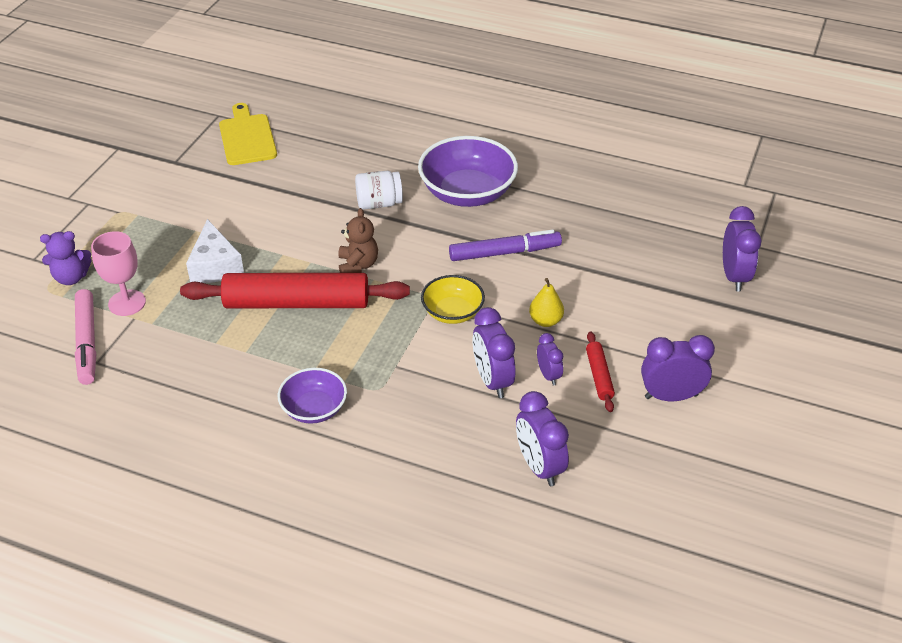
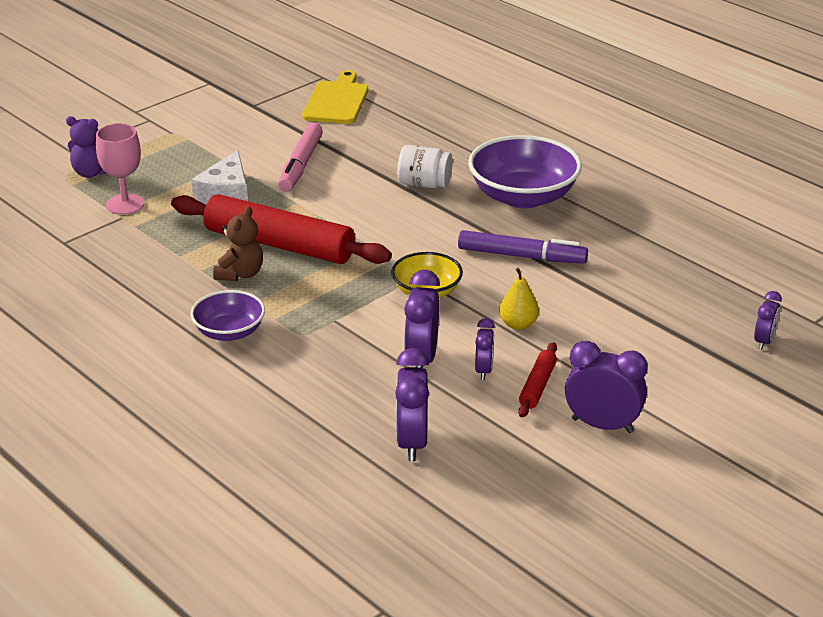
camera: 25 degrees right, 10 degrees down
pink marker [75,289,96,385] -> pink marker moved to [278,123,323,192]
brown teddy bear [338,208,378,273] -> brown teddy bear moved to [213,206,263,281]
purple clock [723,206,762,291] -> purple clock [754,291,782,350], size x0.59

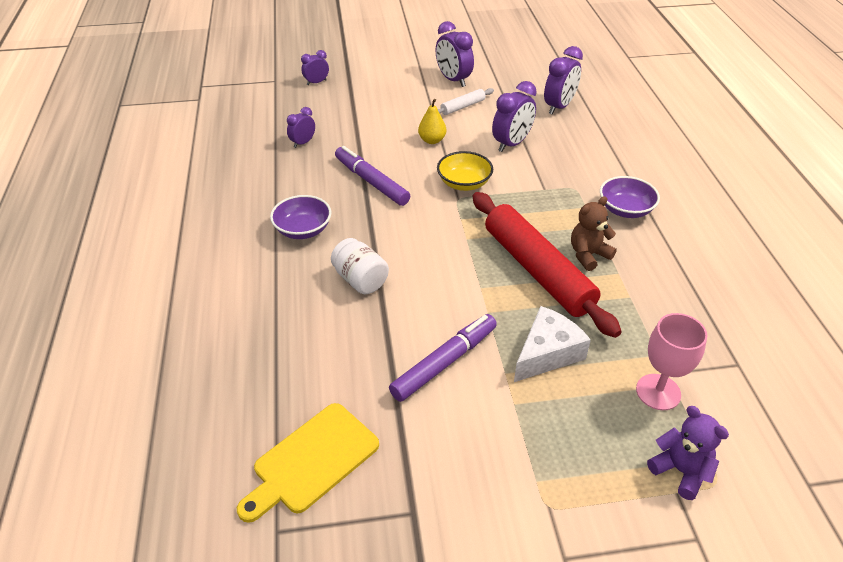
camera: 145 degrees left, 10 degrees up
pink marker [278,123,323,192] -> purple marker [389,314,497,402]
purple bowl [468,135,582,208] -> purple bowl [270,195,331,239], size x0.58
purple clock [475,318,495,380] -> purple clock moved to [287,107,315,148]
red rolling pin [518,342,557,417] -> white rolling pin [438,88,494,115]

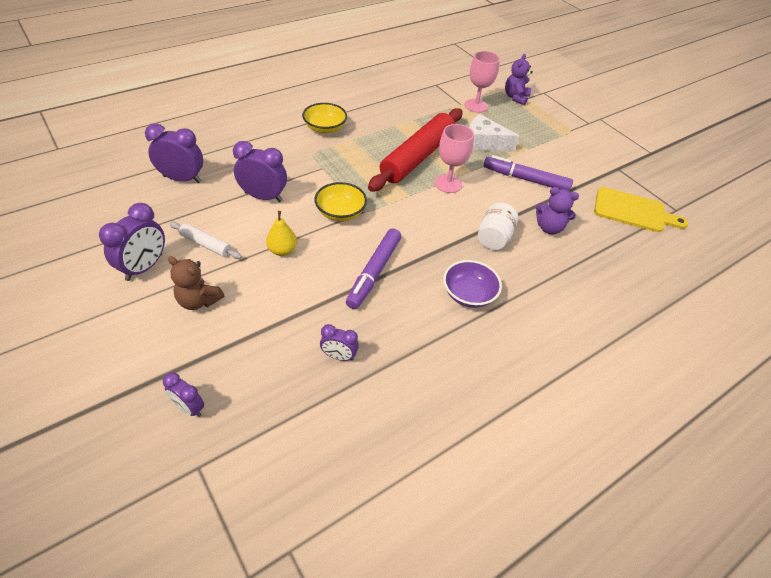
camera: 120 degrees left, 5 degrees up
brown teddy bear [571,196,617,271] -> brown teddy bear moved to [168,256,224,310]
purple bowl [600,176,660,218] -> yellow bowl [302,103,347,134]
none -> pink goblet [435,124,474,193]
none -> purple teddy bear [536,187,579,234]

